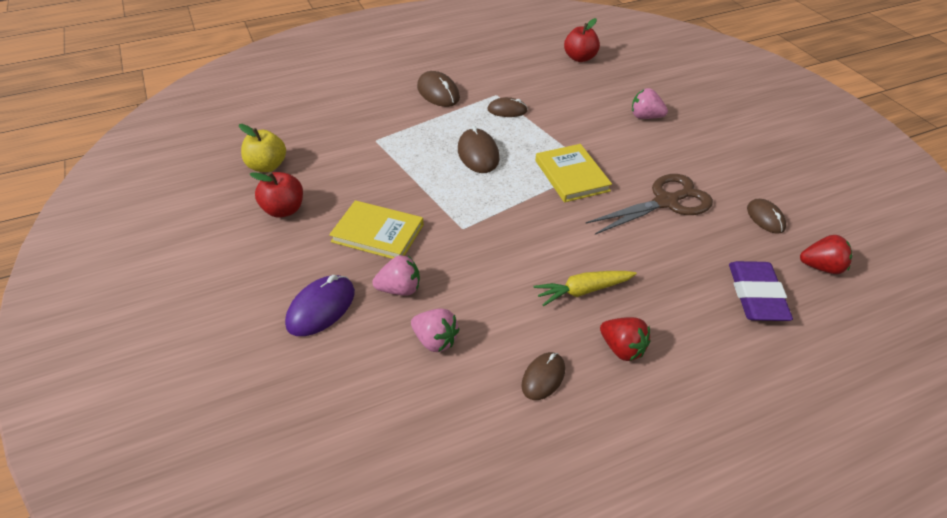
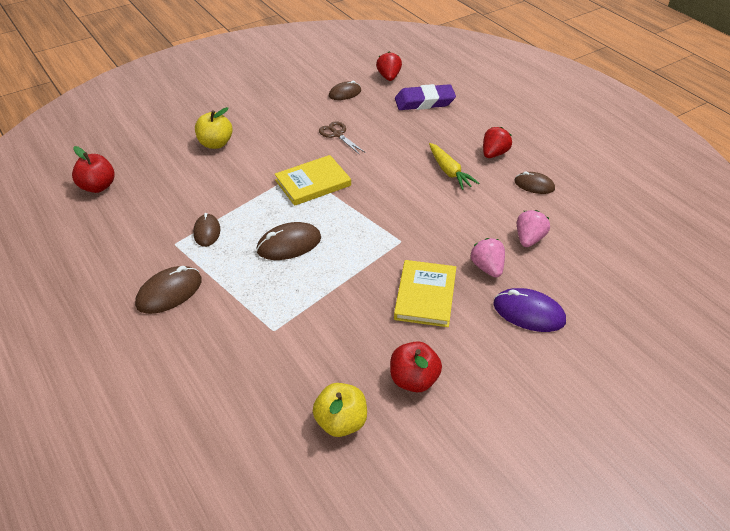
camera: 100 degrees left, 0 degrees up
brown scissors [586,174,713,235] -> brown scissors [319,121,366,155], size x0.56
pink strawberry [632,88,668,119] -> yellow apple [195,107,233,149]

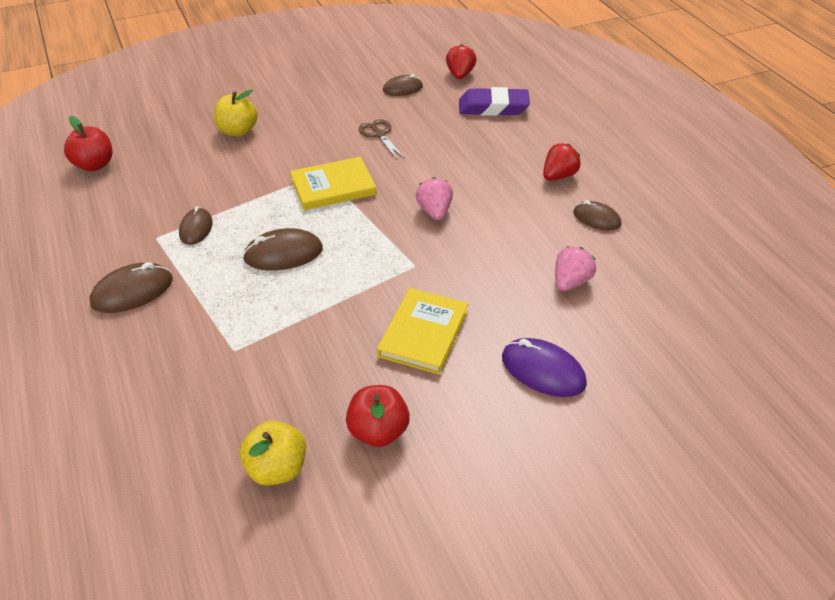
camera: 10 degrees right, 0 degrees up
yellow carrot [429,143,479,190] -> none
pink strawberry [471,238,505,277] -> pink strawberry moved to [416,177,453,220]

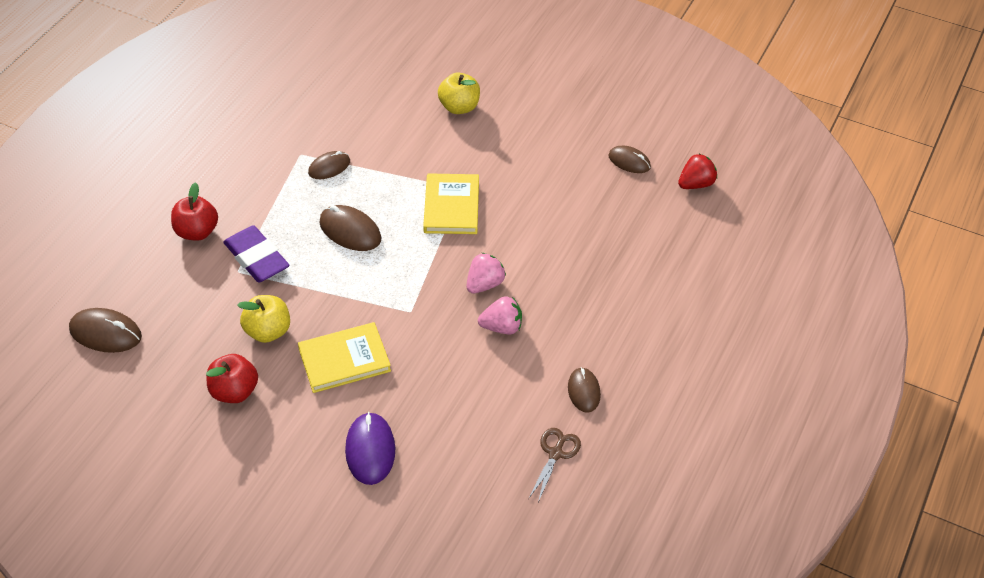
camera: 50 degrees right, 5 degrees up
red apple [64,116,112,171] -> red apple moved to [171,182,218,241]
brown mouse [90,262,173,313] -> brown mouse moved to [69,308,142,353]
yellow apple [240,420,306,486] -> yellow apple moved to [237,295,290,343]
yellow book [290,157,376,210] -> yellow book turned 60 degrees clockwise [423,173,479,234]
brown scissors [359,119,404,159] -> brown scissors moved to [528,428,581,502]
purple eraser [459,87,530,116] -> purple eraser moved to [223,225,289,282]
red strawberry [543,143,581,181] -> none
pink strawberry [555,246,596,291] -> pink strawberry moved to [478,296,522,334]

